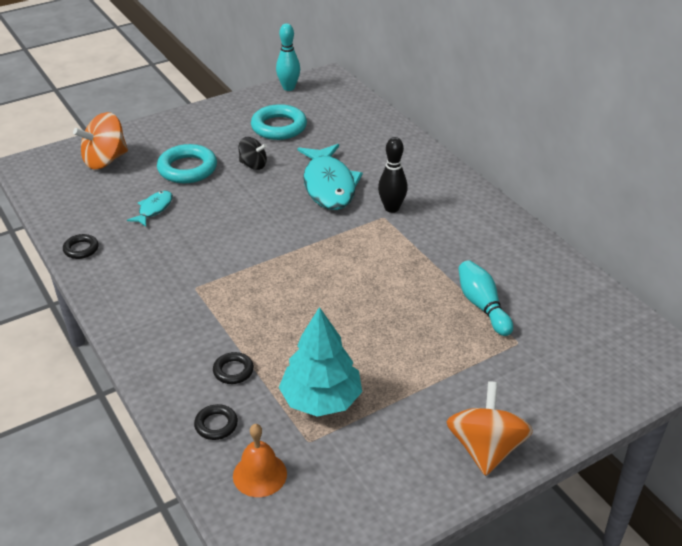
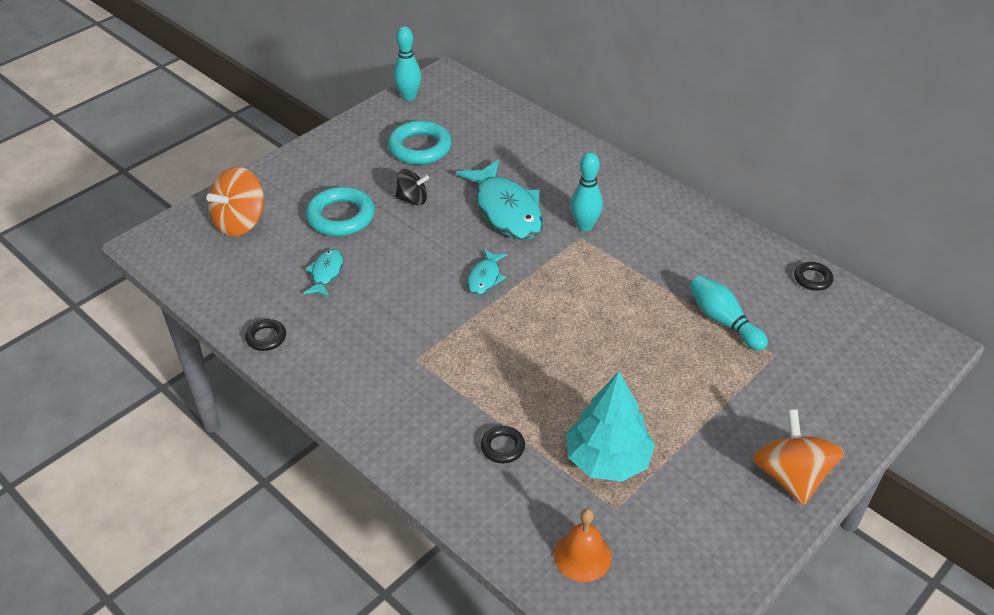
camera: 15 degrees left, 5 degrees up
black ring [194,404,238,440] -> black ring moved to [794,262,833,291]
black bowling pin [378,137,408,213] -> turquoise bowling pin [571,152,603,231]
none -> turquoise fish [467,249,507,295]

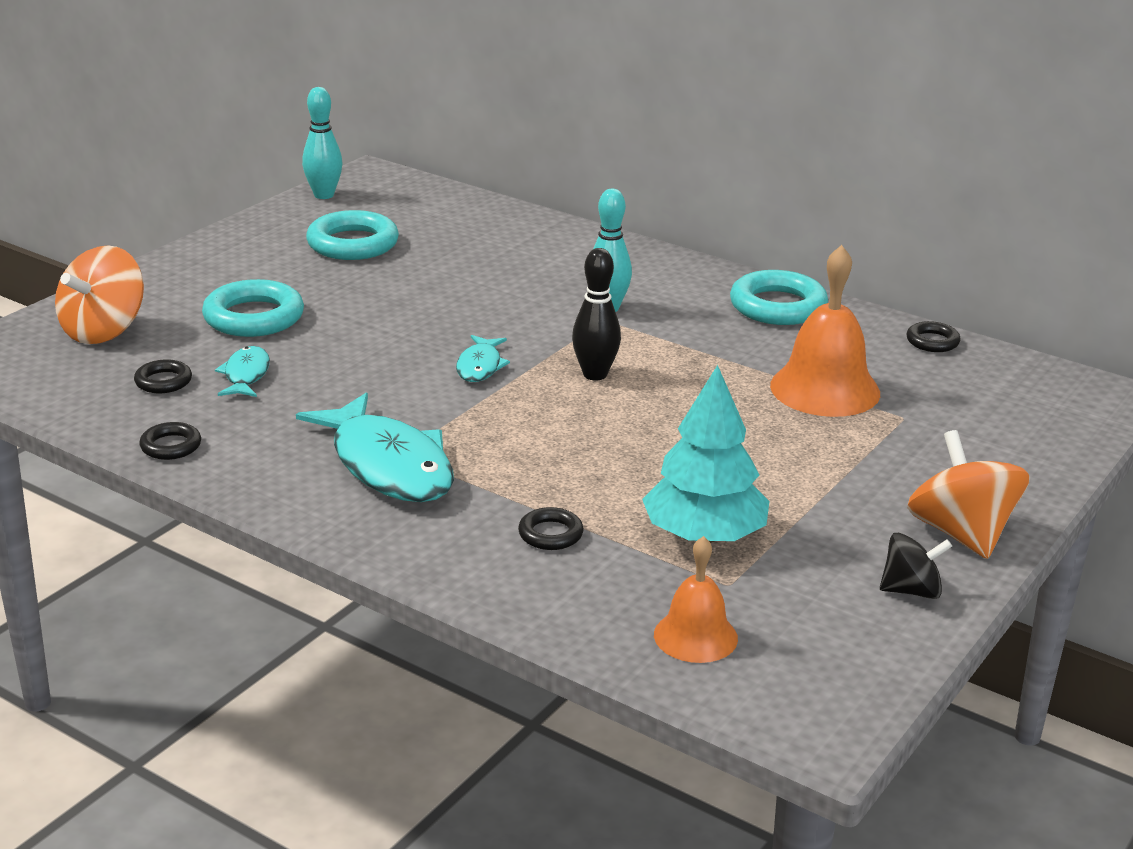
camera: 10 degrees left, 15 degrees down
black spinning top [396,169,429,205] -> black spinning top moved to [880,533,952,599]
turquoise fish [456,159,543,240] -> turquoise fish moved to [296,393,454,502]
turquoise bowling pin [690,275,768,351] -> orange bell [770,245,880,417]
none -> black ring [134,360,192,393]
none -> black bowling pin [572,248,621,381]
none -> turquoise ring [730,270,828,325]

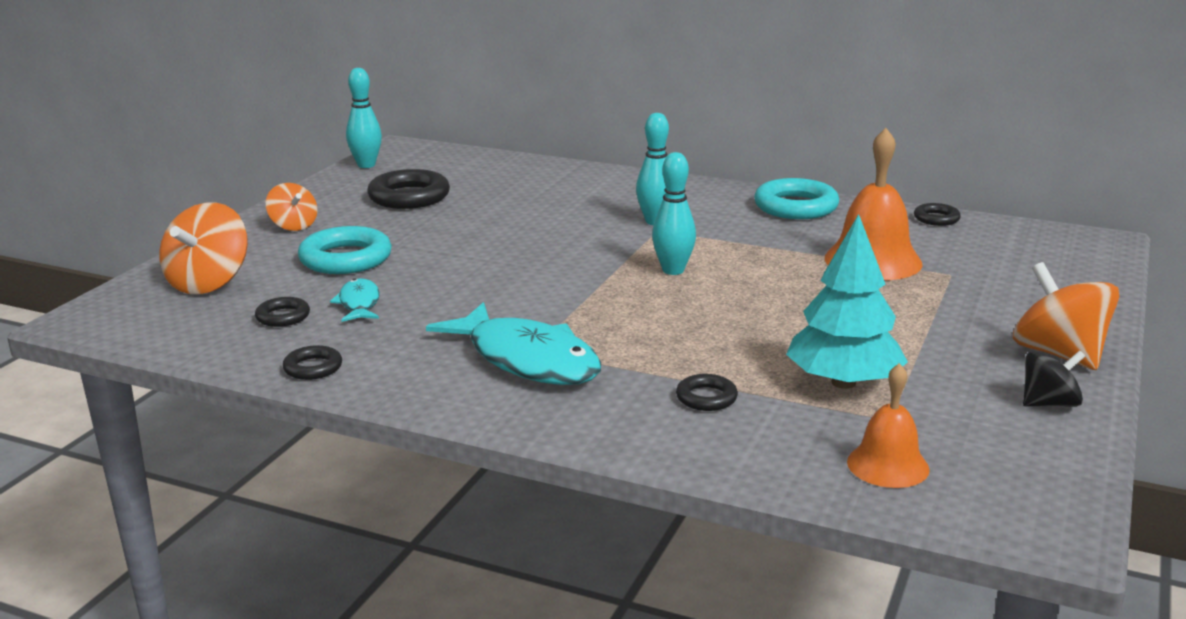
camera: 10 degrees left, 5 degrees down
turquoise ring [306,210,399,260] -> black ring [367,169,450,209]
turquoise fish [456,335,510,382] -> none
black bowling pin [572,248,621,381] -> turquoise bowling pin [652,152,696,275]
none -> orange spinning top [266,183,318,231]

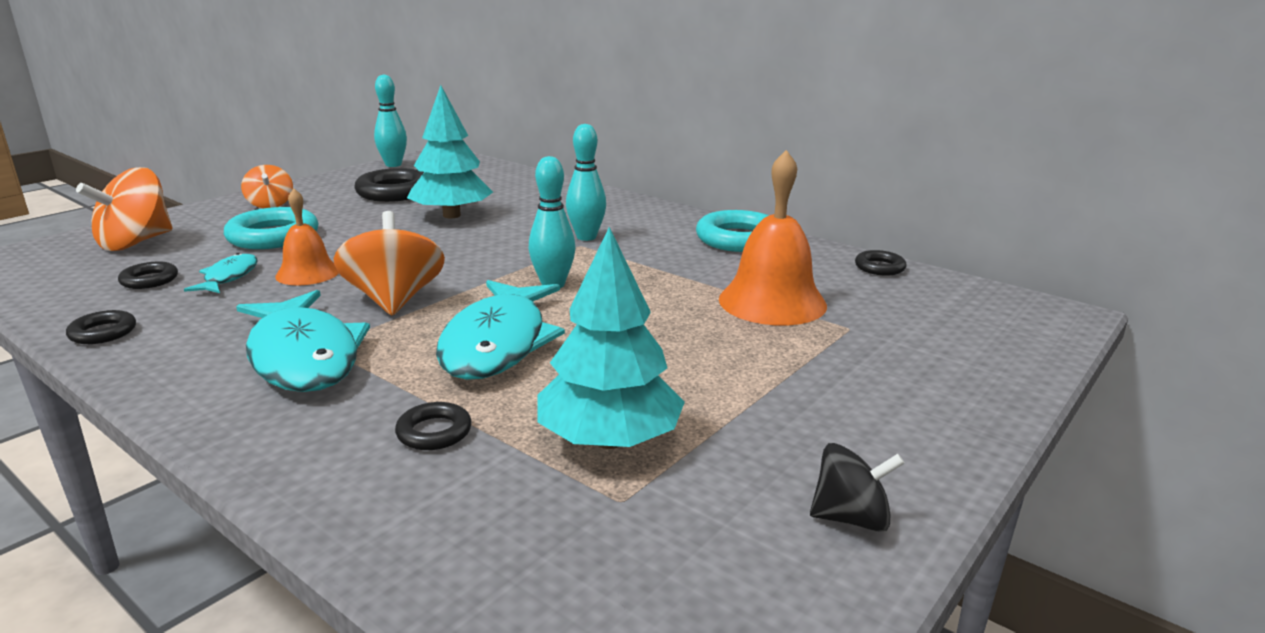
camera: 15 degrees right, 0 degrees up
orange bell [847,363,930,488] -> orange bell moved to [275,189,339,285]
orange spinning top [1013,262,1120,370] -> orange spinning top moved to [333,211,445,316]
none -> turquoise tree [407,85,493,218]
none -> turquoise fish [436,280,565,380]

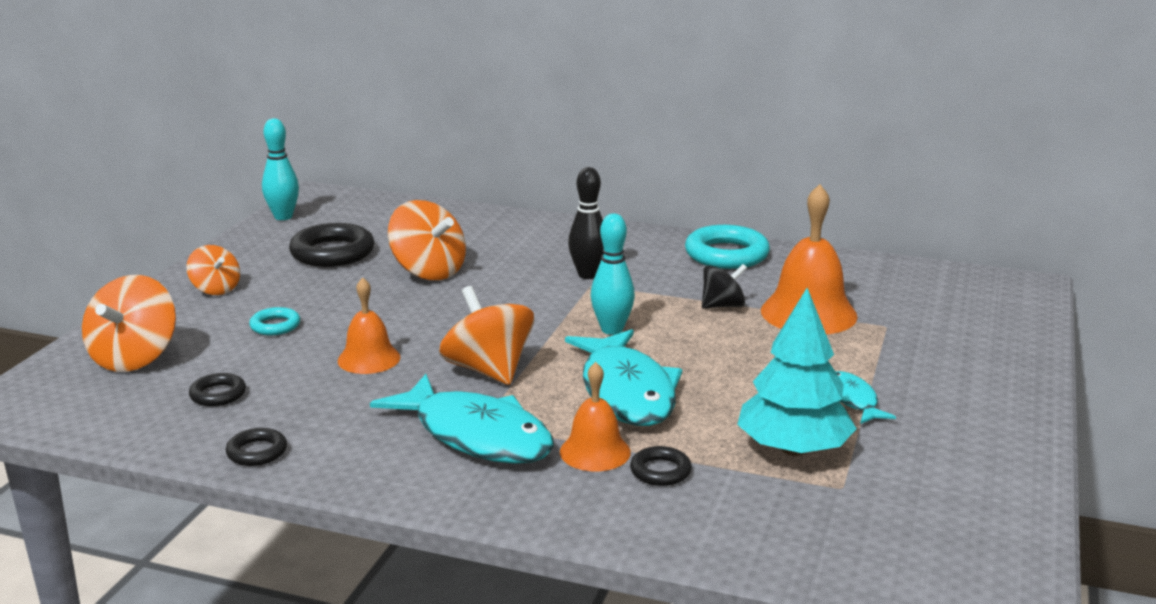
camera: 20 degrees left, 0 degrees up
turquoise fish [184,253,257,293] -> turquoise fish moved to [835,371,896,424]
turquoise ring [224,207,319,249] -> turquoise ring [249,307,300,335], size x0.53
turquoise tree [407,85,493,218] -> orange spinning top [388,200,466,280]
turquoise bowling pin [566,124,606,241] -> black bowling pin [568,167,604,279]
black spinning top [810,443,905,532] -> black spinning top moved to [702,264,747,308]
black ring [855,250,906,276] -> none
none -> orange bell [560,362,631,471]

